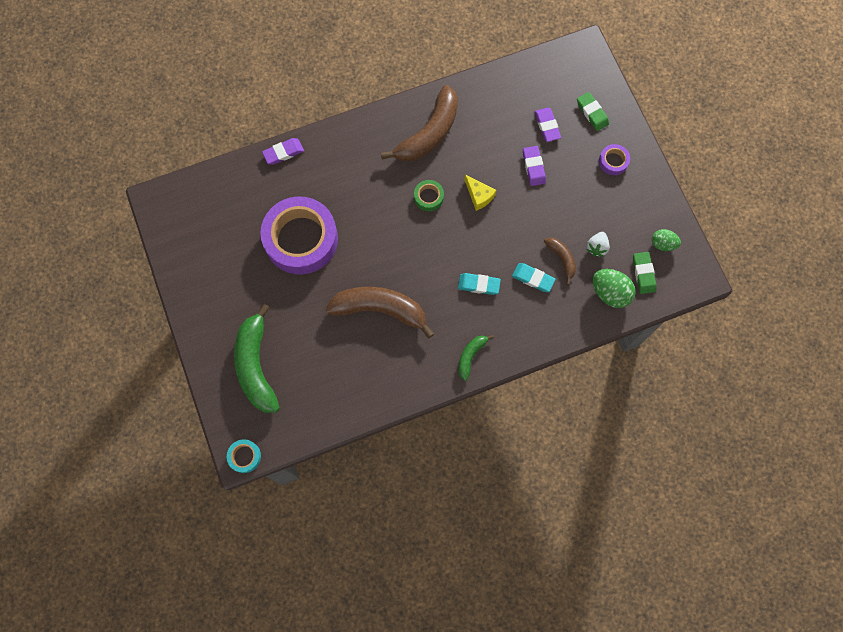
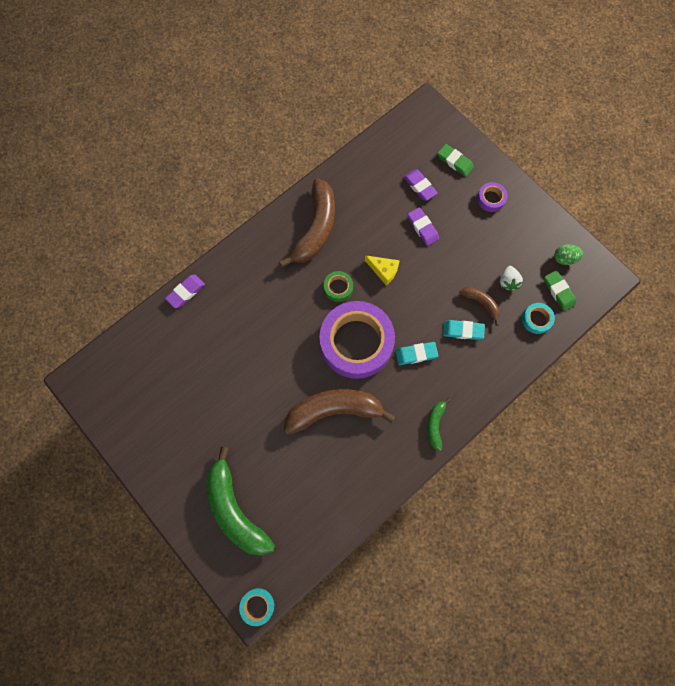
camera: 20 degrees left, 0 degrees up
purple tape [260,196,338,275] -> purple tape moved to [319,301,395,379]
green egg [592,269,636,308] -> turquoise tape [522,303,555,334]

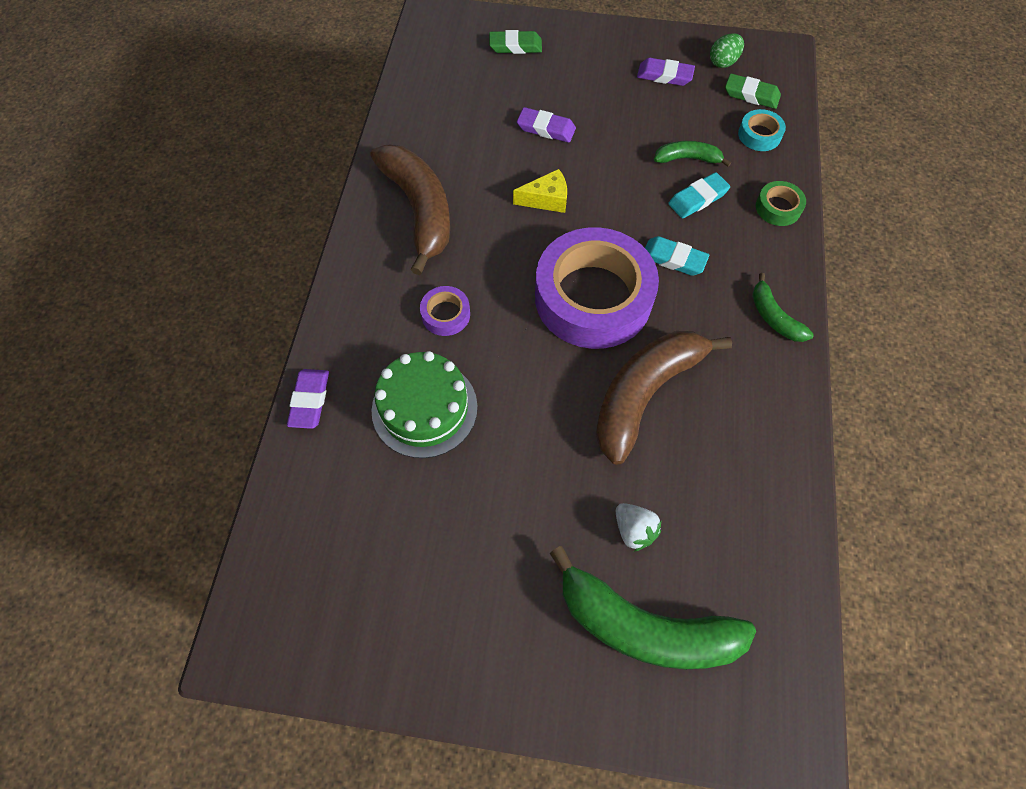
camera: 40 degrees left, 10 degrees down
turquoise tape [239,588,274,626] -> none
green tape [324,271,353,302] -> green tape moved to [756,181,806,226]
turquoise eraser [395,342,438,365] -> turquoise eraser turned 75 degrees clockwise [645,236,710,276]
purple eraser [404,169,438,201] -> purple eraser moved to [637,58,695,86]
brown banana [459,287,500,326] -> green banana [654,141,731,167]
purple tape [477,182,507,212] -> purple tape moved to [420,286,470,336]
white strawberry [500,266,523,291] -> white strawberry moved to [616,503,662,552]
none -> green cake [372,351,478,458]

